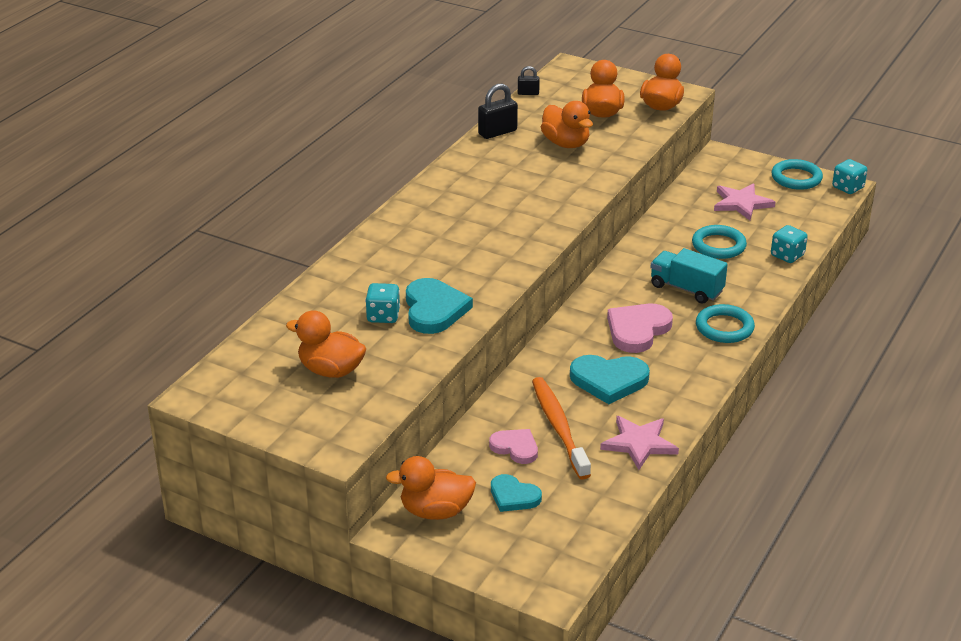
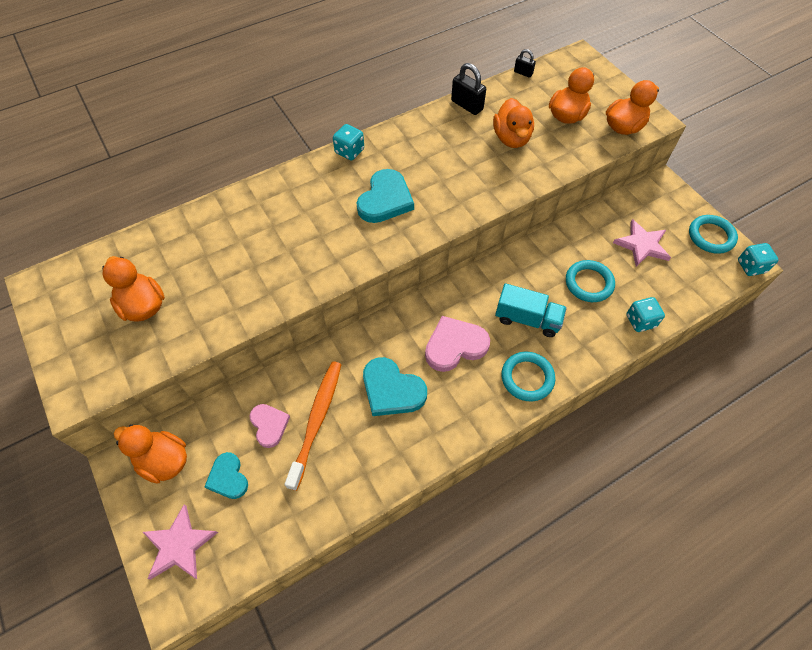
camera: 30 degrees right, 25 degrees up
turquoise dice [365,283,400,323] -> turquoise dice moved to [333,124,364,160]
turquoise heart [406,278,473,334] -> turquoise heart moved to [357,169,414,223]
black padlock [478,84,518,139] -> black padlock turned 45 degrees clockwise [451,63,486,115]
pink star [600,416,679,470] -> pink star moved to [143,504,218,580]
turquoise truck [651,248,728,304] -> turquoise truck turned 135 degrees clockwise [495,283,567,337]

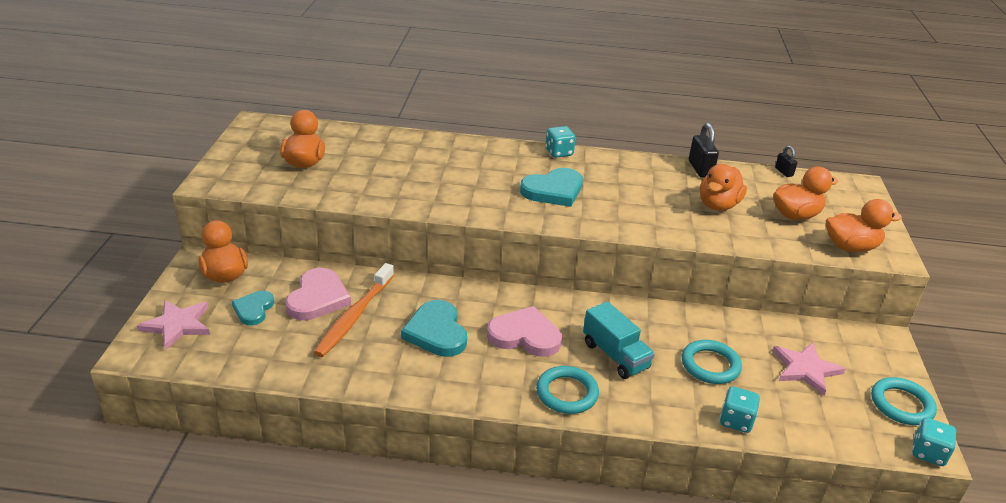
camera: 35 degrees right, 25 degrees down
pink heart [249,404,290,448] -> pink heart [285,268,351,321], size x1.58
orange toothbrush [285,361,342,491] -> orange toothbrush turned 150 degrees clockwise [313,263,394,357]

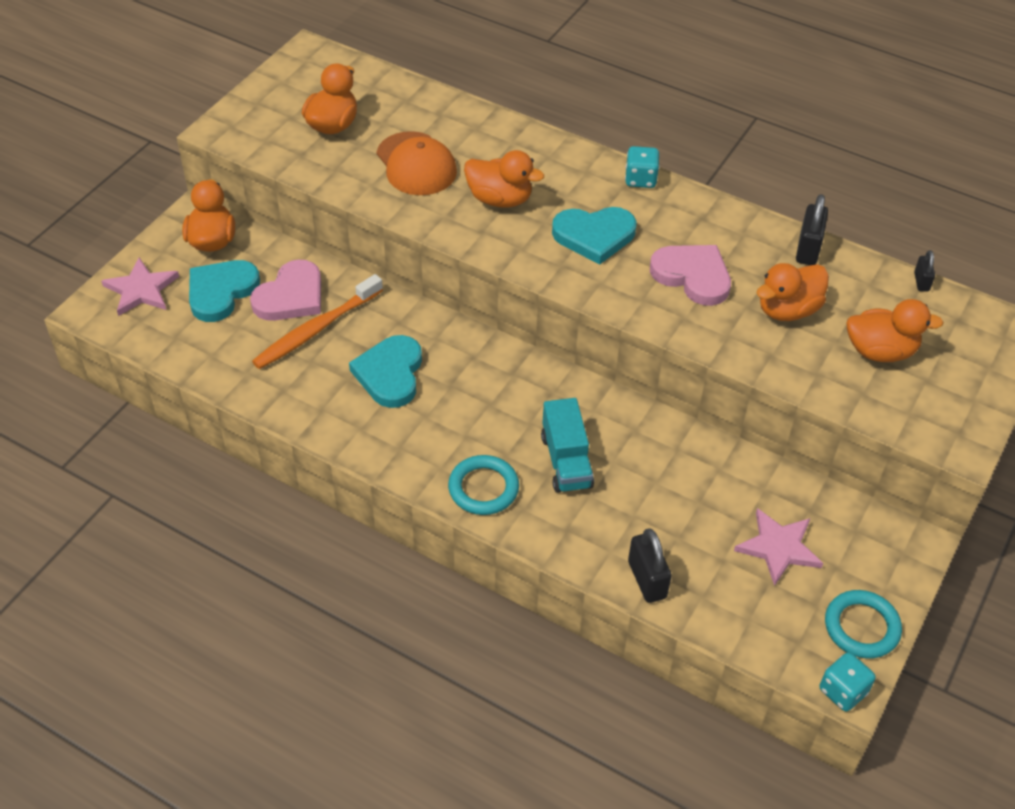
camera: 25 degrees right, 15 degrees up
turquoise heart [232,291,274,325] -> turquoise heart [189,260,260,322], size x1.58
pink heart [487,306,562,357] -> pink heart moved to [650,245,731,306]
turquoise ring [682,340,742,384] -> none
turquoise dice [720,386,760,433] -> black padlock [628,528,672,603]
orange duck [826,199,902,252] -> orange duck moved to [464,150,544,208]
none -> orange cap [376,131,457,195]

